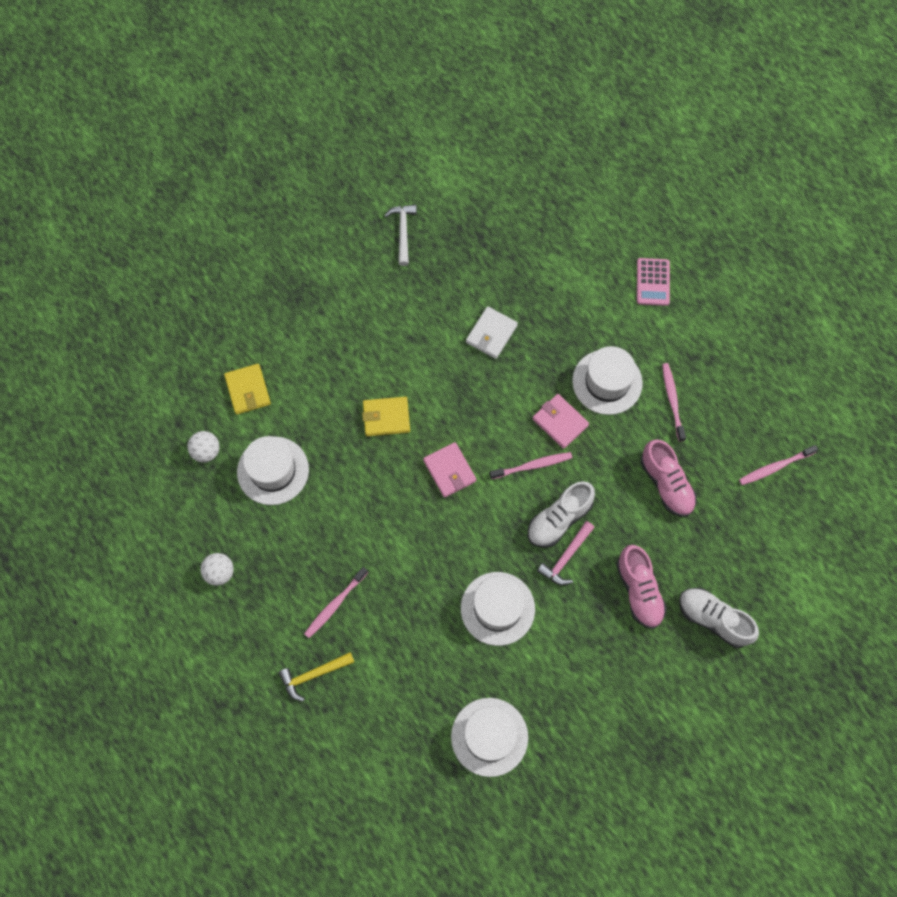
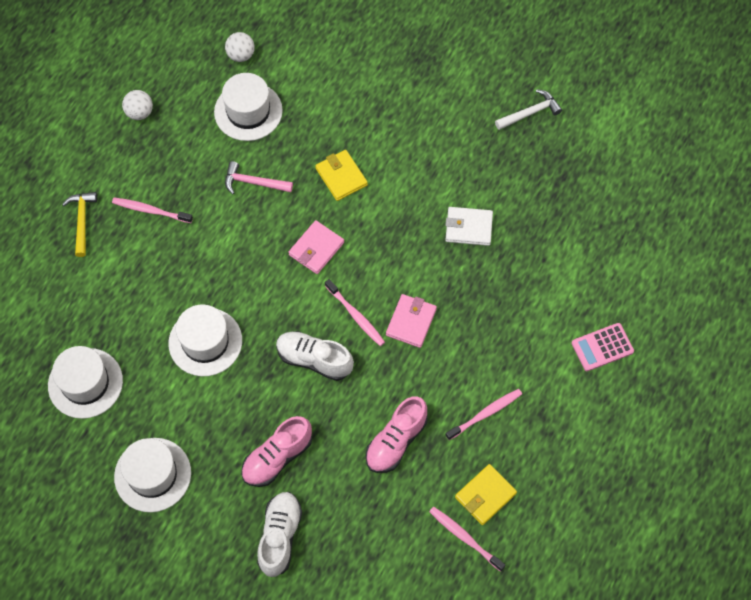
camera: 65 degrees right, 5 degrees down
yellow wallet [224,364,271,414] -> yellow wallet moved to [455,464,517,525]
yellow hammer [279,652,354,701] -> yellow hammer turned 45 degrees clockwise [62,192,97,257]
pink hammer [537,521,595,585] -> pink hammer moved to [225,161,293,194]
white hat [572,346,643,415] -> white hat moved to [114,438,191,512]

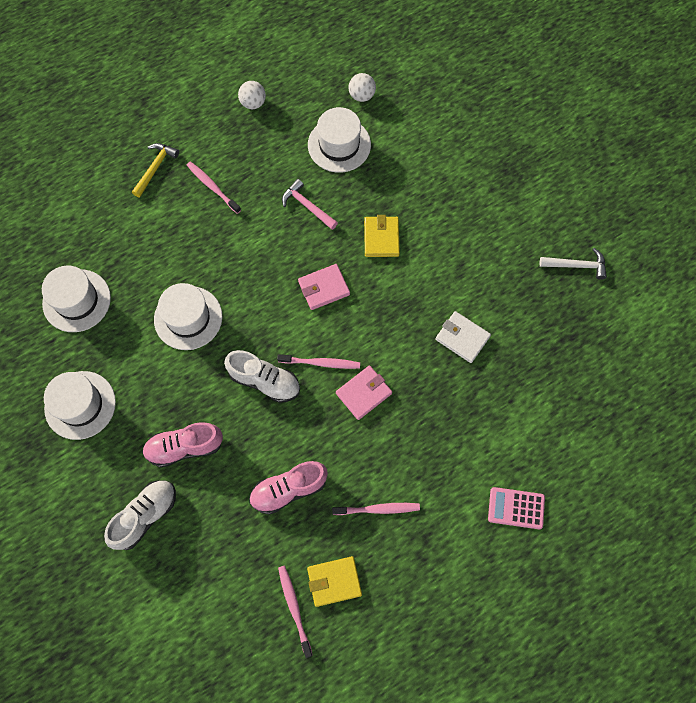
camera: 30 degrees right, 5 degrees up
white shoe [276,331,354,381] -> white shoe turned 150 degrees clockwise [224,350,300,403]
pink toothbrush [325,279,385,346] -> pink toothbrush turned 75 degrees counterclockwise [277,354,360,369]

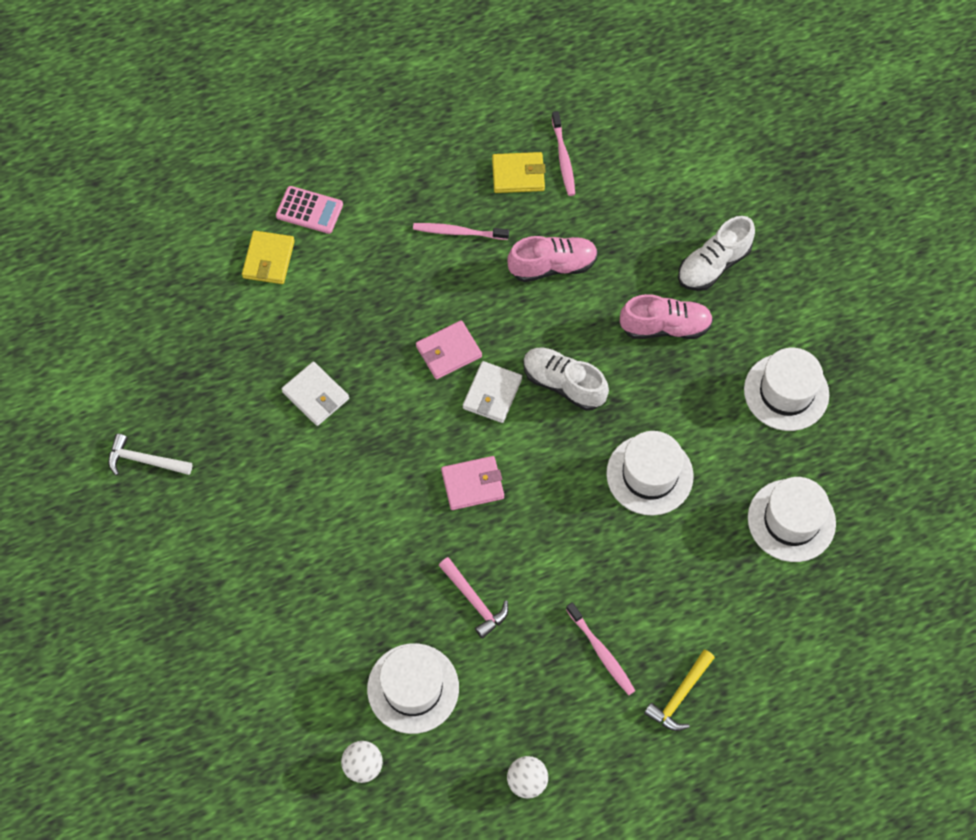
camera: 170 degrees left, 5 degrees down
pink toothbrush [277,354,360,369] -> white wallet [463,361,522,423]
yellow wallet [364,215,400,257] -> yellow wallet moved to [242,231,295,284]

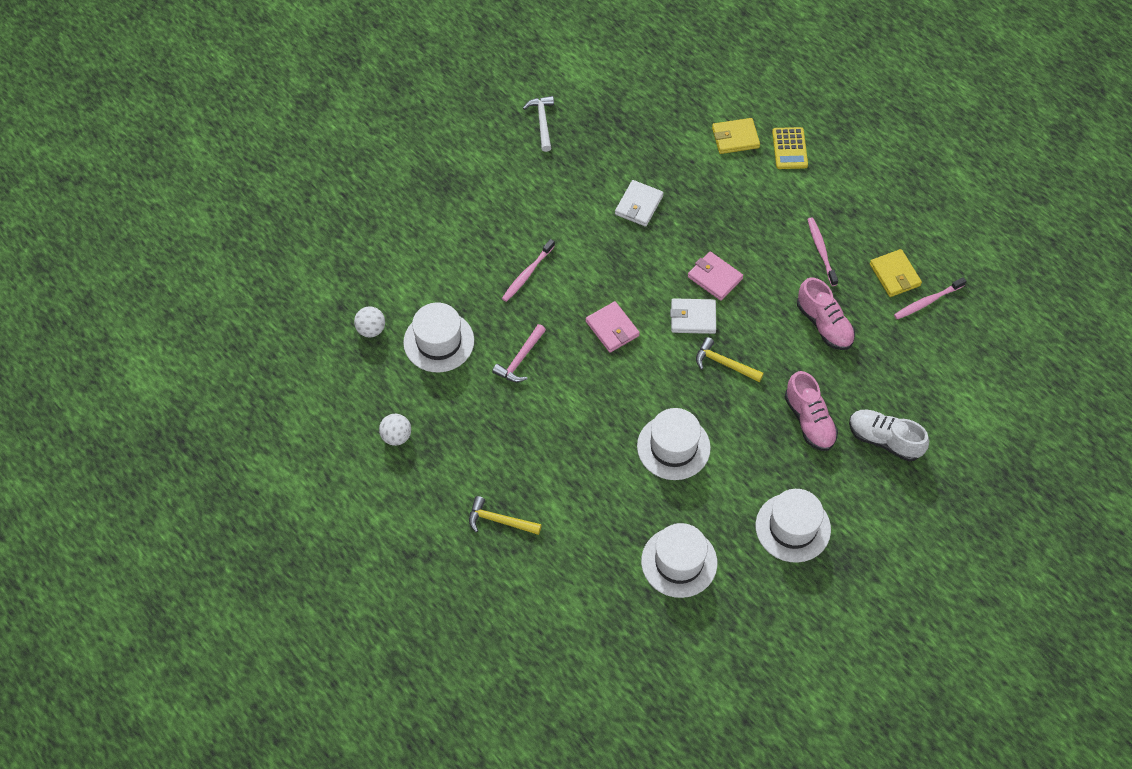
camera: 70 degrees right, 5 degrees down
pink calculator [276,186,343,234] -> yellow calculator [772,127,808,169]
white shoe [523,348,609,411] -> yellow hammer [696,337,764,382]
pink toothbrush [566,602,635,695] -> pink toothbrush moved to [502,239,555,302]

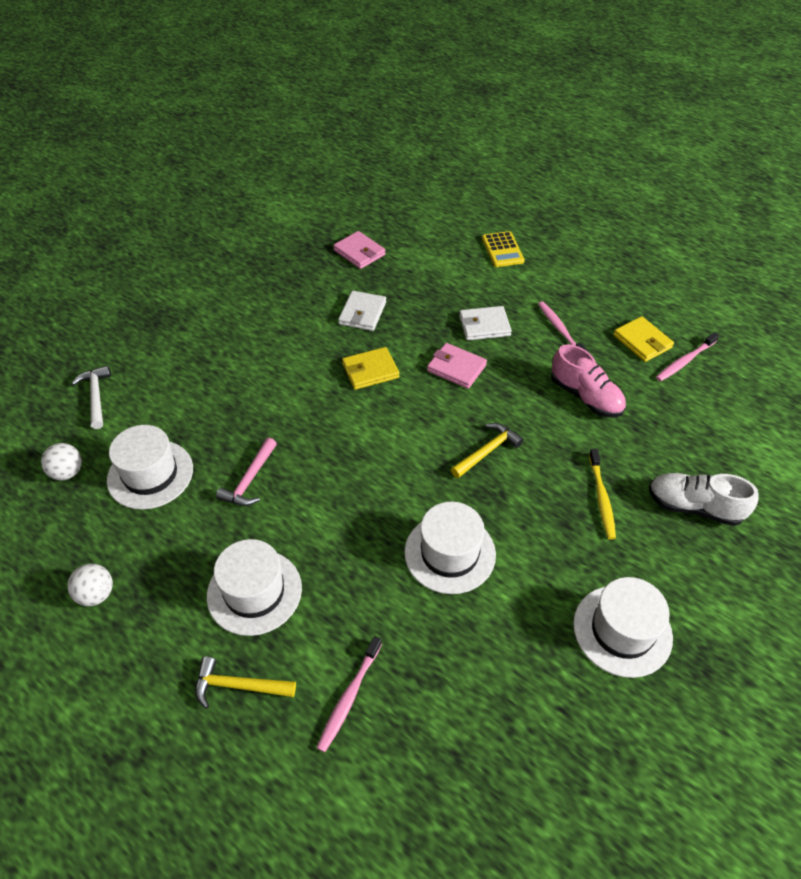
camera: 10 degrees left, 10 degrees down
pink toothbrush [502,239,555,302] -> pink toothbrush moved to [317,636,382,752]
white hammer [523,96,554,152] -> white hammer moved to [72,366,111,429]
pink wallet [586,301,640,353] -> pink wallet moved to [333,231,386,269]
white hat [641,523,717,598] -> white hat moved to [207,539,302,636]
white wallet [670,298,716,334] -> white wallet moved to [459,306,512,340]
yellow hammer [696,337,764,382] -> yellow hammer turned 120 degrees clockwise [451,423,524,478]
yellow wallet [712,118,760,154] -> yellow wallet moved to [342,347,400,390]
pink shoe [785,371,838,451] -> yellow toothbrush [589,449,616,540]

